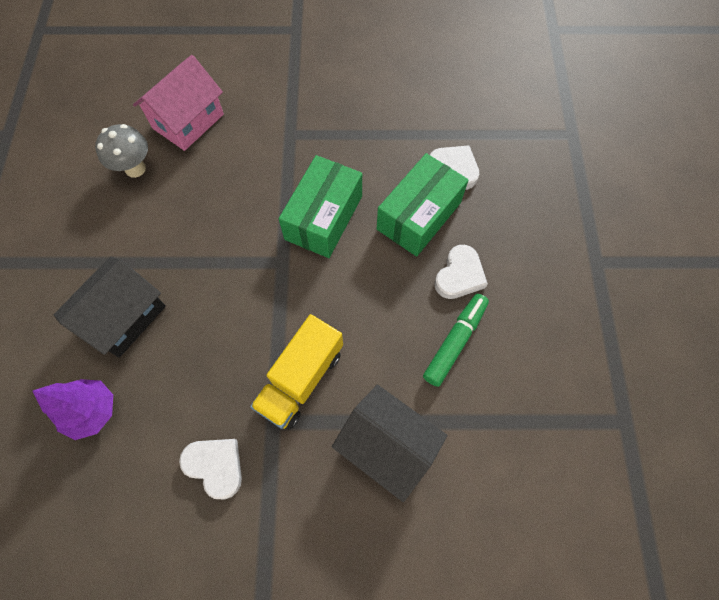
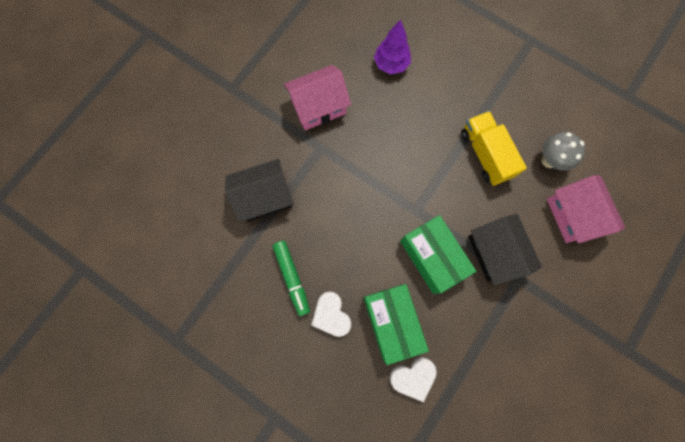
camera: 125 degrees right, 10 degrees up
black house [54,257,166,358] -> black house moved to [468,214,542,285]
white heart [179,439,242,500] -> pink house [284,65,351,130]
yellow truck [250,314,343,429] -> yellow truck moved to [461,111,527,186]

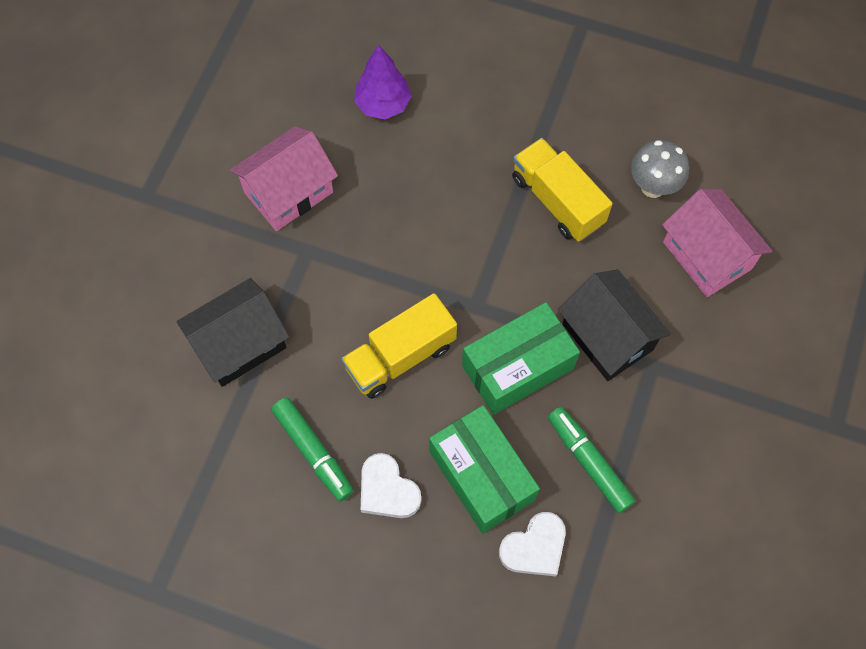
camera: 15 degrees left, 10 degrees down
green box [400,215,476,294] -> green box turned 75 degrees counterclockwise [462,302,580,415]
none -> yellow truck [341,293,457,399]
none -> green marker [548,407,636,513]

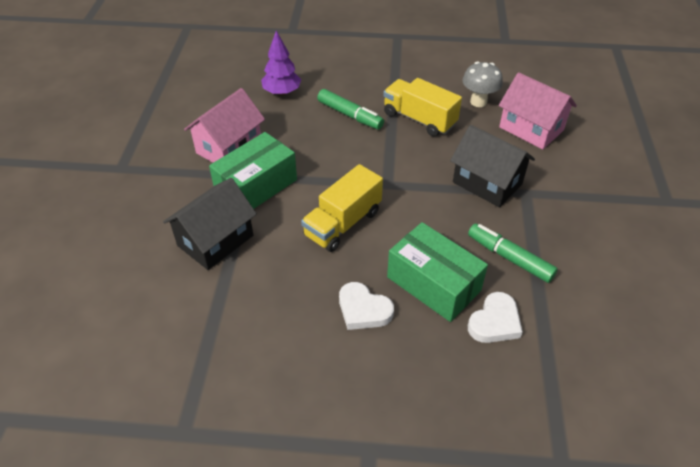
camera: 15 degrees left, 20 degrees down
green marker [271,397,354,502] -> green marker moved to [317,89,384,129]
green box [462,302,580,415] -> green box moved to [209,132,297,209]

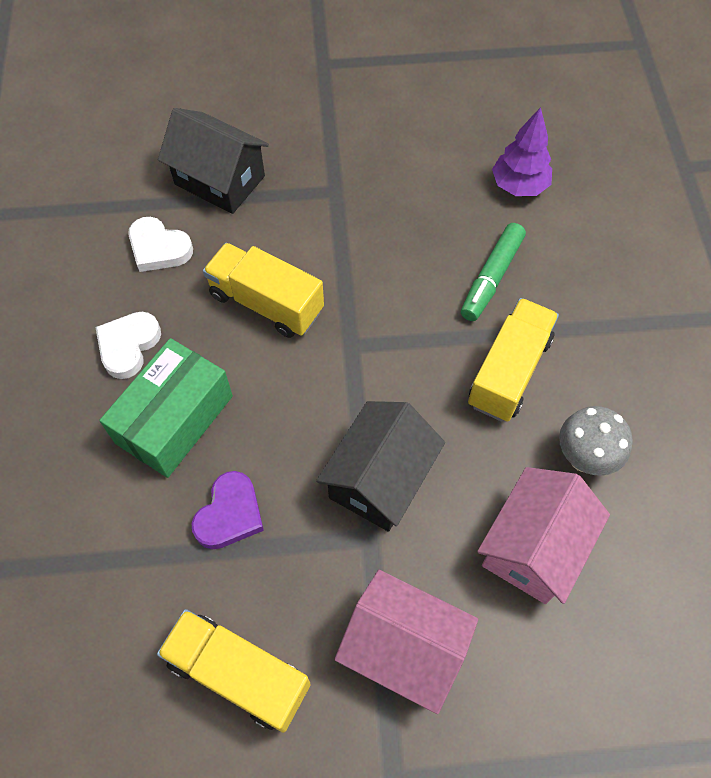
camera: 80 degrees right, 15 degrees up
pink house [184,88,265,163] -> pink house moved to [334,570,478,714]
green box [209,132,297,209] -> none
green marker [468,223,558,283] -> purple heart [191,471,264,549]
white heart [468,292,523,343] -> white heart moved to [128,217,193,272]
none -> yellow truck [157,609,311,733]

